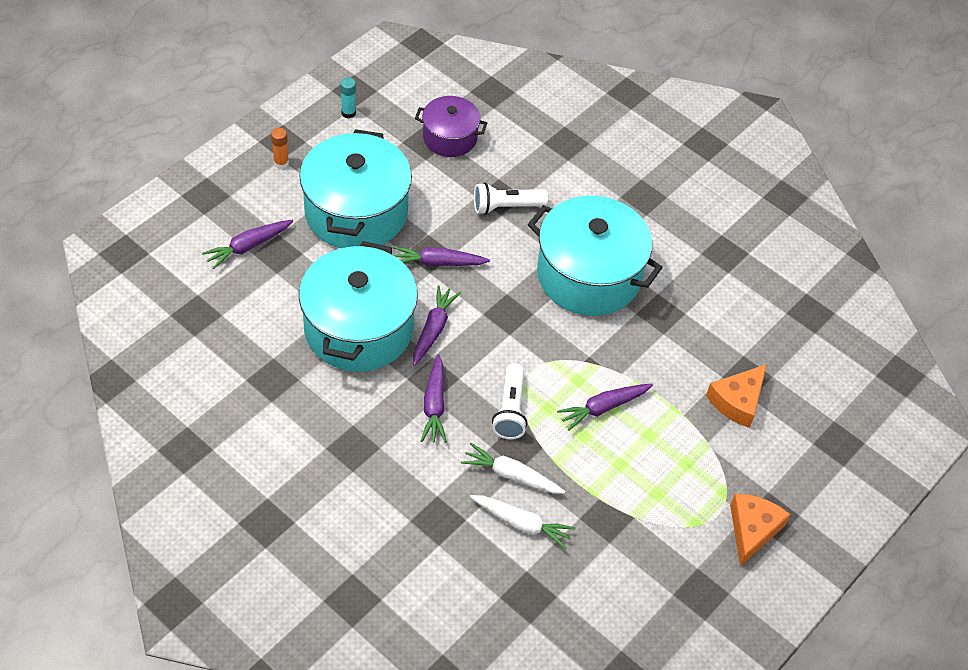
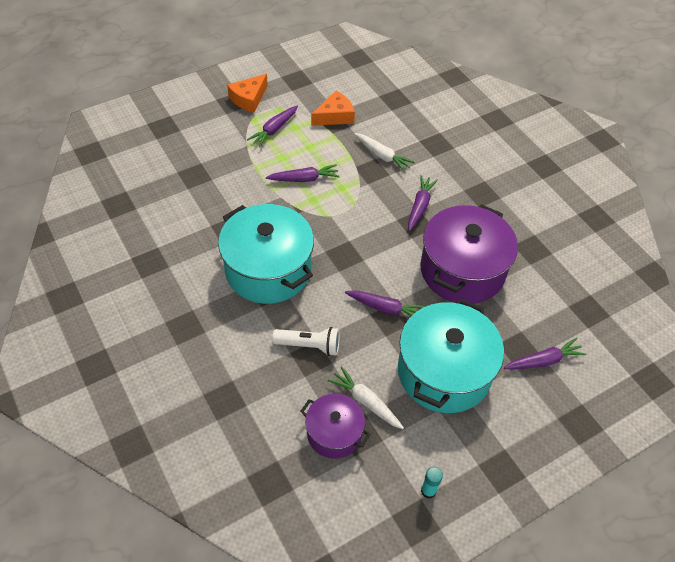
camera: 160 degrees left, 0 degrees up
orange glue stick [271,128,289,169] -> none
turquoise pot [299,241,418,372] -> purple pot [421,204,518,304]
purple carrot [413,285,461,366] -> purple carrot moved to [247,105,298,147]
white carrot [470,495,576,550] -> white carrot moved to [328,366,404,429]
white flashlight [492,363,527,439] -> none
orange cheese [706,364,767,428] -> orange cheese moved to [311,91,355,126]

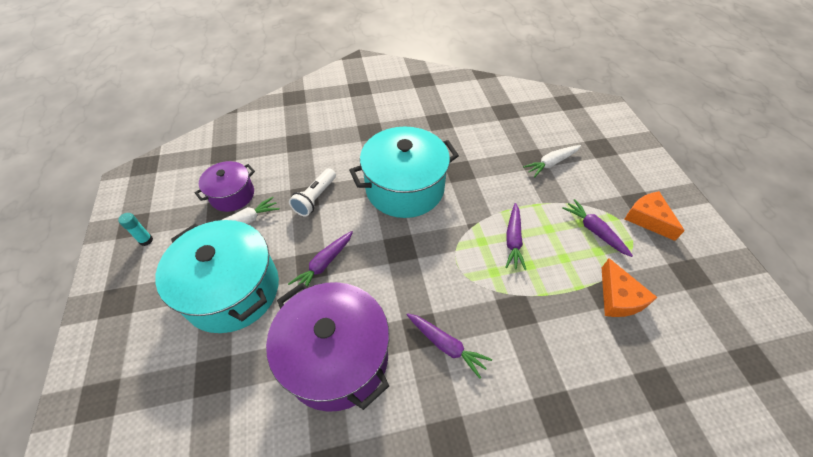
camera: 110 degrees right, 0 degrees up
white carrot [354,133,415,172] -> white carrot moved to [523,145,581,178]
purple carrot [504,338,587,369] -> none

